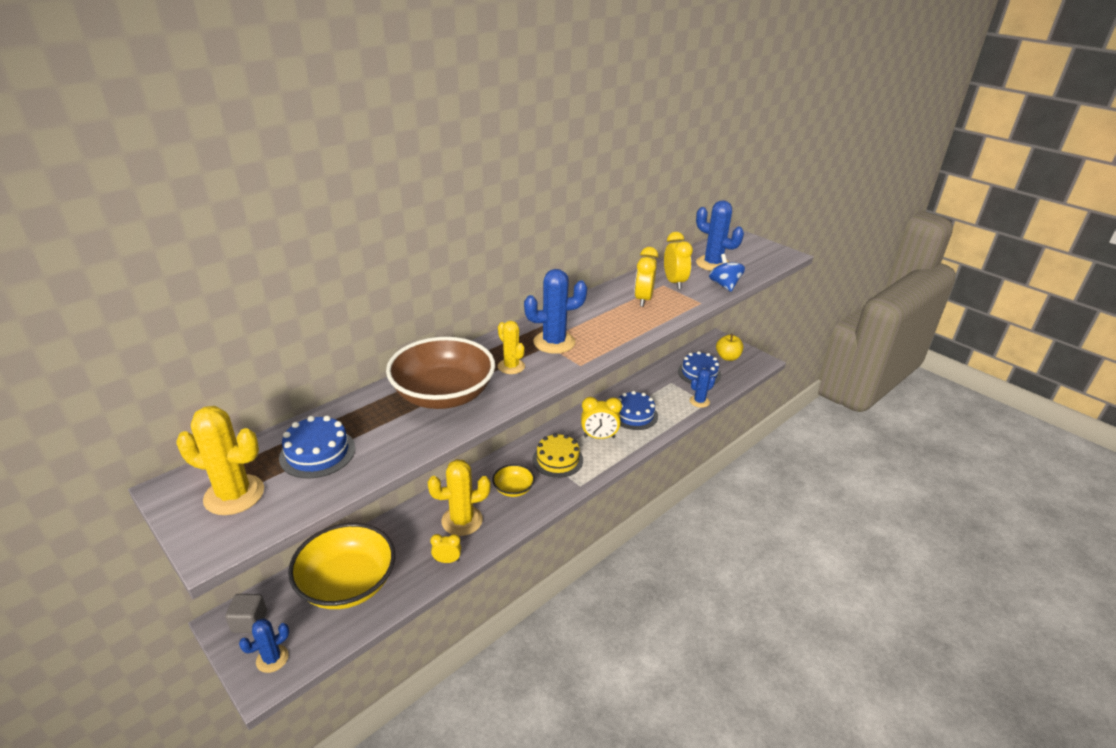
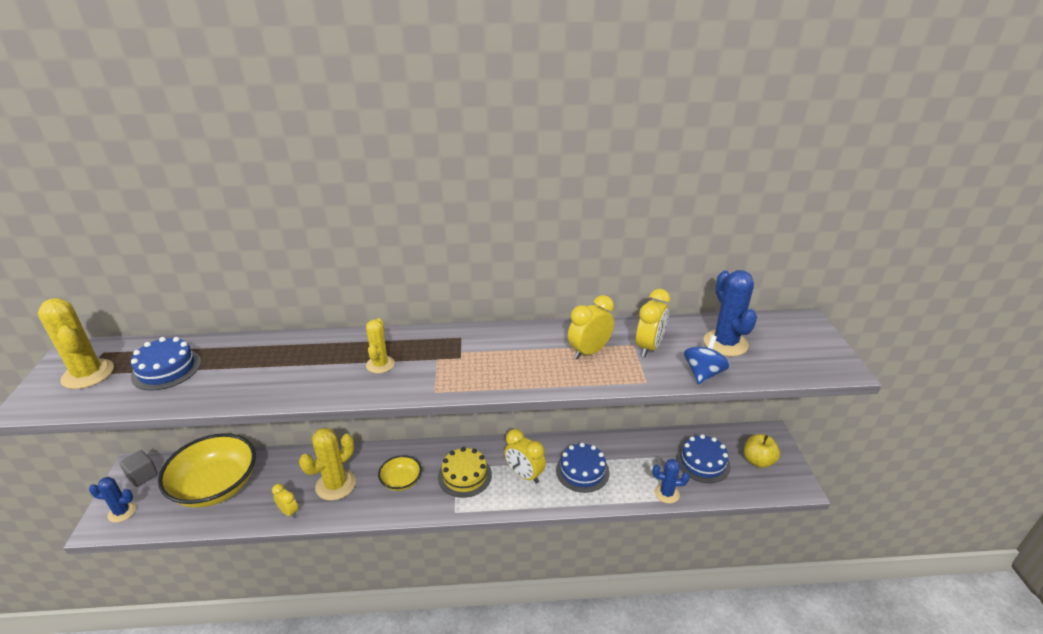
camera: 40 degrees right, 0 degrees up
brown bowl [386,337,495,409] -> none
yellow cactus [427,459,491,536] -> yellow cactus turned 75 degrees counterclockwise [299,427,356,501]
blue cactus [524,269,587,354] -> none

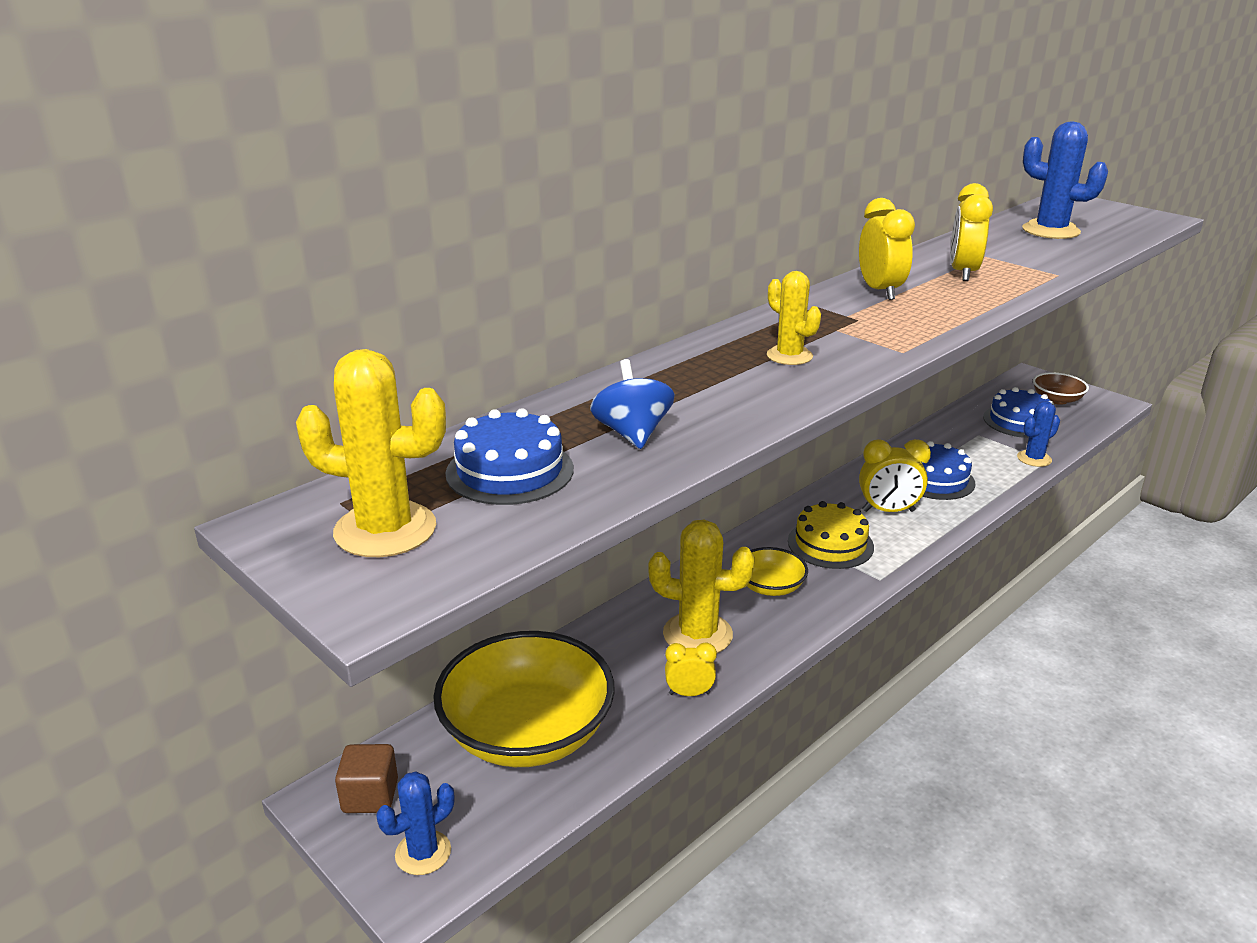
camera: 40 degrees left, 5 degrees down
grey cube [120,450,158,487] -> brown cube [335,744,398,813]
yellow cactus [299,427,356,501] -> yellow cactus turned 75 degrees counterclockwise [648,520,755,653]
yellow clock [636,289,670,357] -> yellow clock moved to [859,198,915,300]
blue spinning top [684,335,730,384] -> blue spinning top moved to [590,359,675,449]
yellow apple [744,434,780,468] -> brown bowl [1033,372,1089,405]

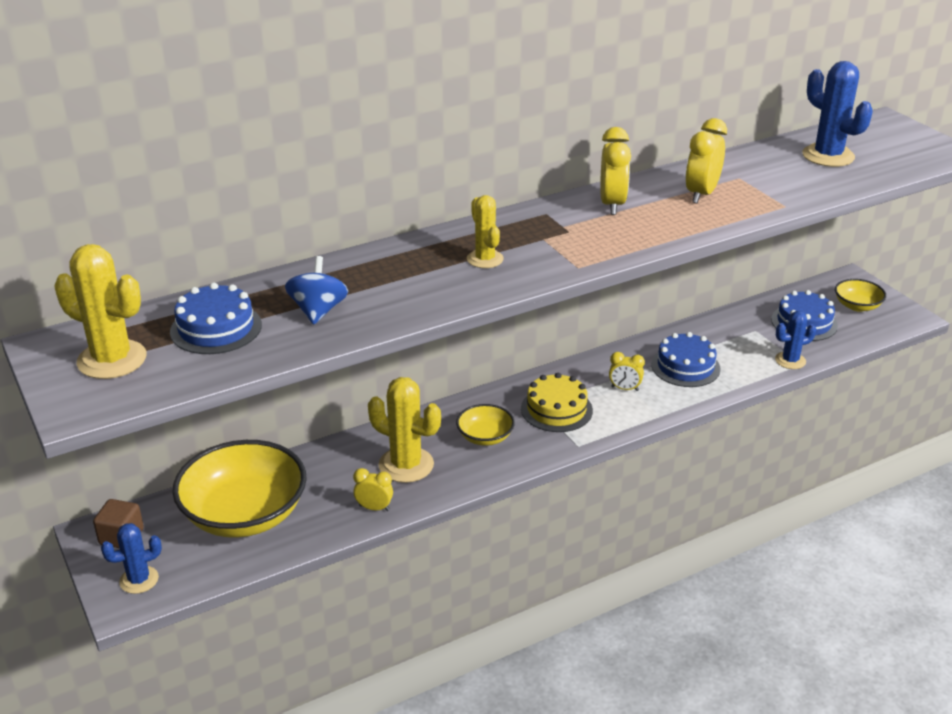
camera: 15 degrees right, 5 degrees up
yellow clock [859,439,931,512] -> yellow clock [609,352,645,391], size x0.61
brown bowl [1033,372,1089,405] -> yellow bowl [835,279,886,312]

